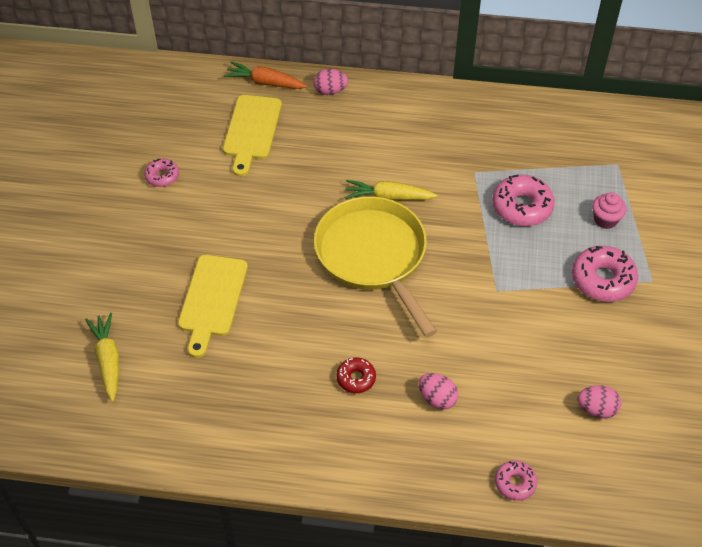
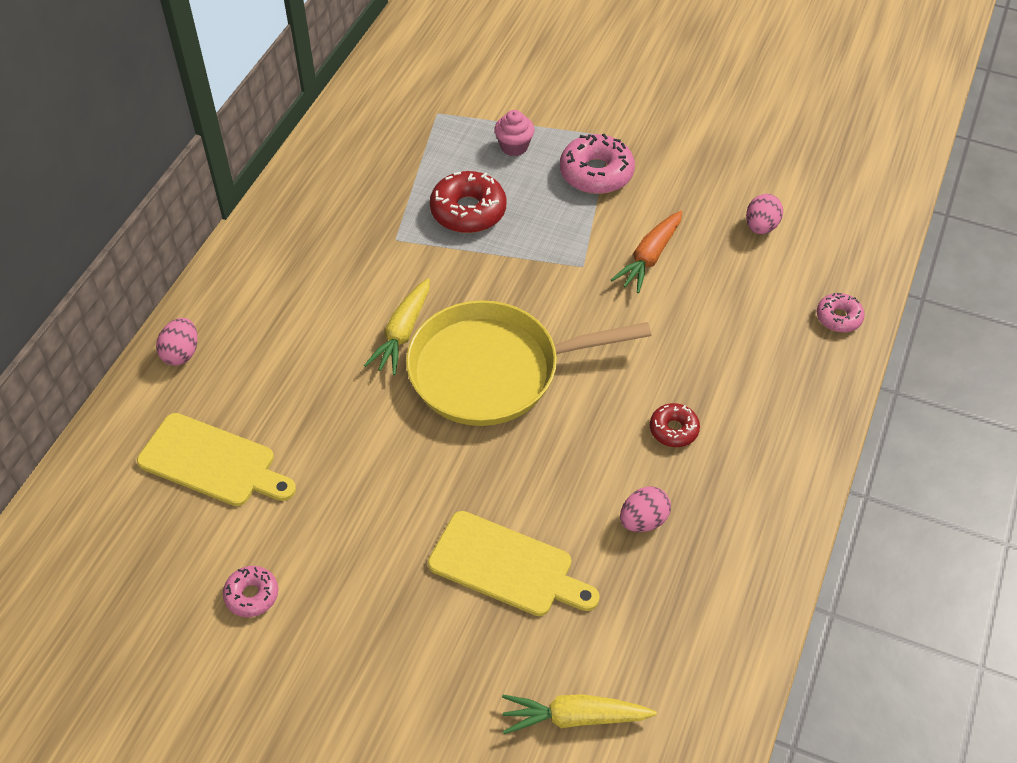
camera: 75 degrees left, 0 degrees up
orange carrot [224,61,307,89] -> orange carrot moved to [611,211,682,293]
pink egg [419,373,458,410] -> pink egg moved to [620,486,671,532]
pink donut [492,174,555,226] -> red donut [430,171,507,233]

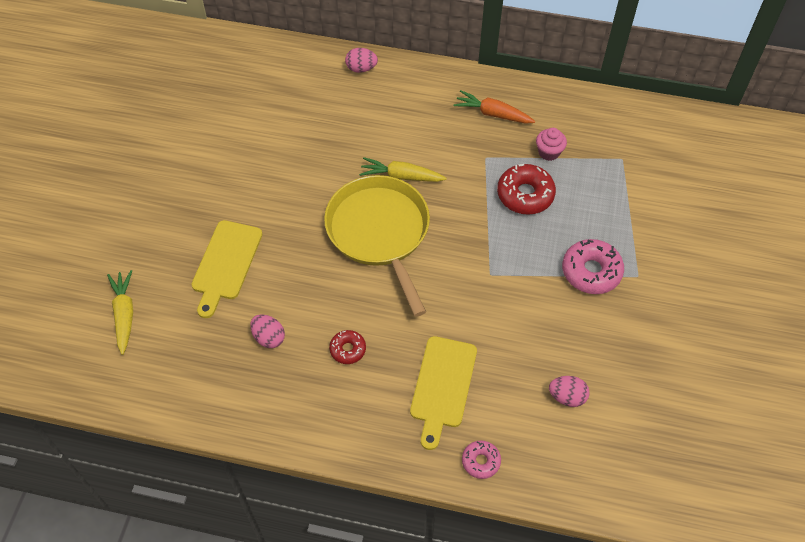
camera: 80 degrees right, 5 degrees up
yellow cutting board [137,413,296,506] -> yellow cutting board moved to [410,336,477,450]
pink donut [223,566,278,617] -> none
pink cupcake [494,110,535,156] -> pink cupcake moved to [536,128,567,161]
orange carrot [611,211,682,293] -> orange carrot moved to [453,90,535,124]

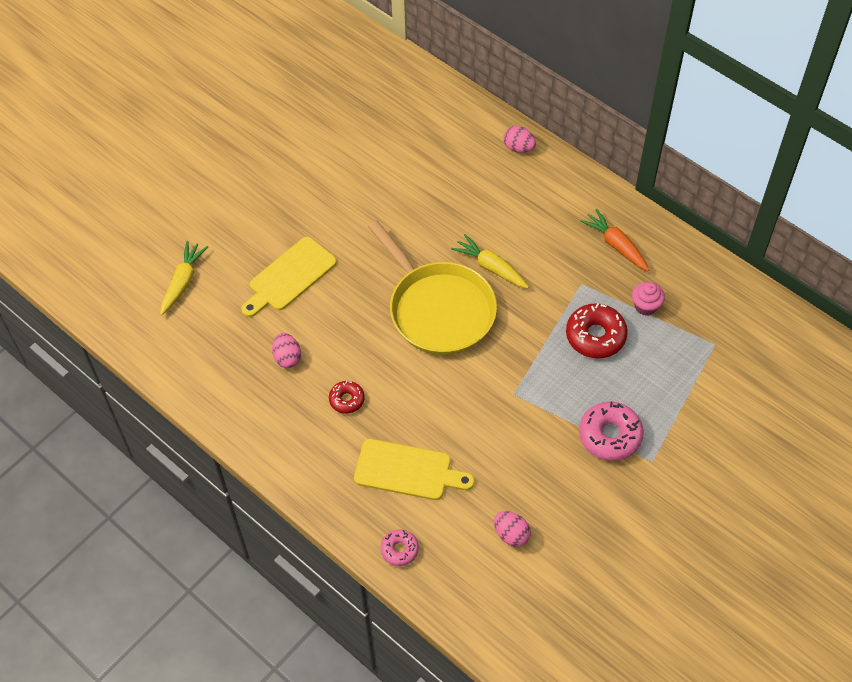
camera: 30 degrees right, 0 degrees up
yellow pan [324,175,430,317] -> yellow pan turned 135 degrees clockwise [368,220,497,355]
yellow cutting board [410,336,477,450] -> yellow cutting board turned 120 degrees counterclockwise [354,439,474,500]

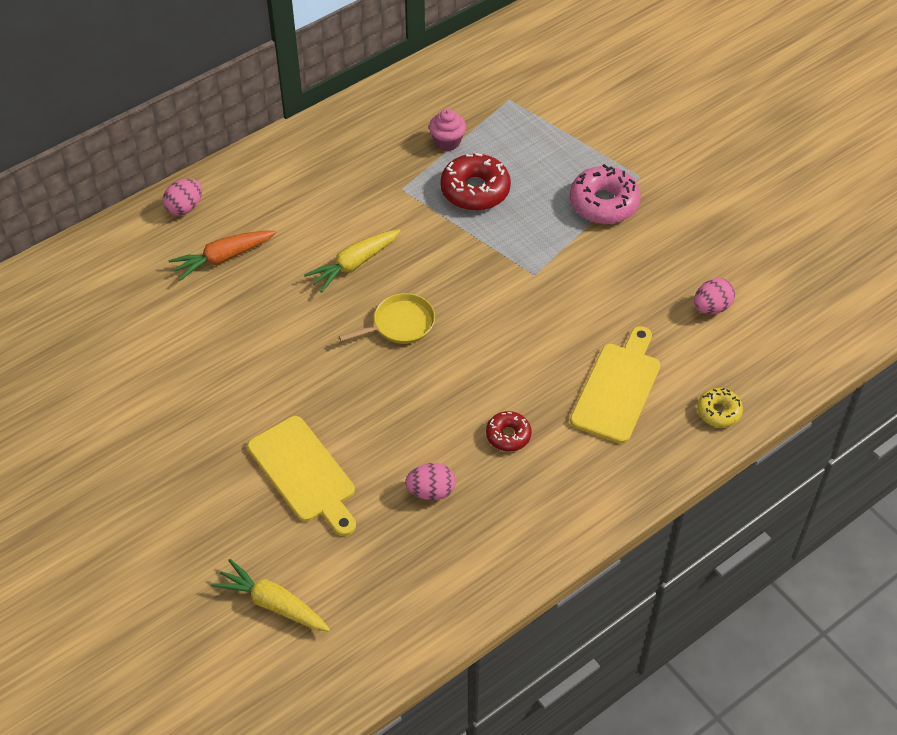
camera: 80 degrees left, 5 degrees down
yellow pan [368,220,497,355] -> yellow pan [339,293,435,344], size x0.46
pink donut [380,529,419,566] -> yellow donut [697,388,743,427]
orange carrot [580,209,650,271] -> orange carrot moved to [169,231,276,281]

